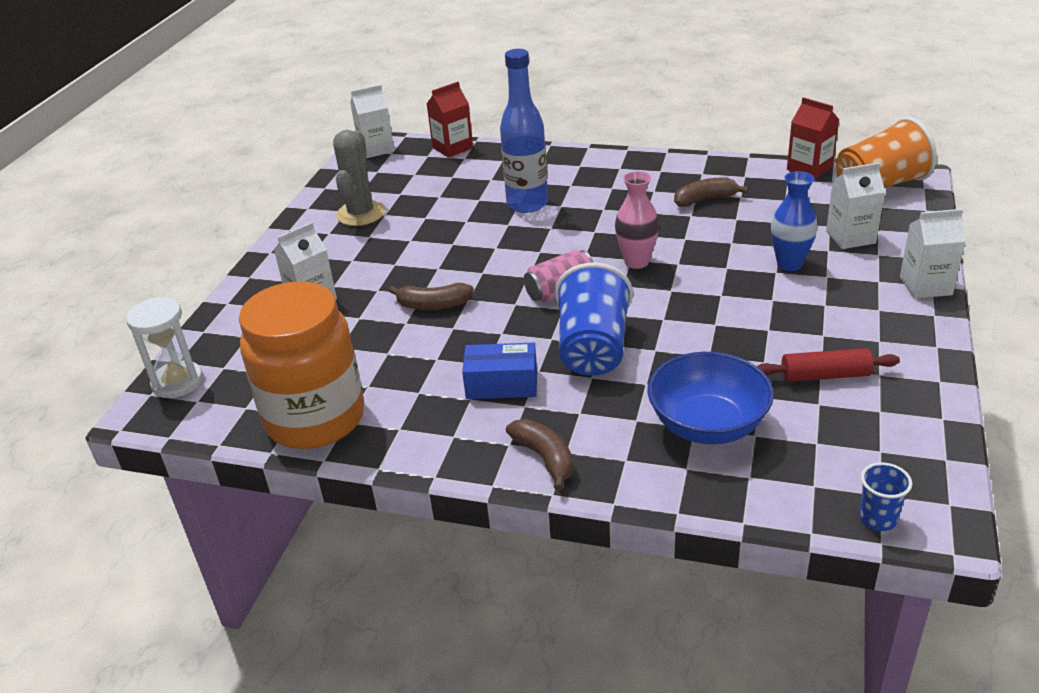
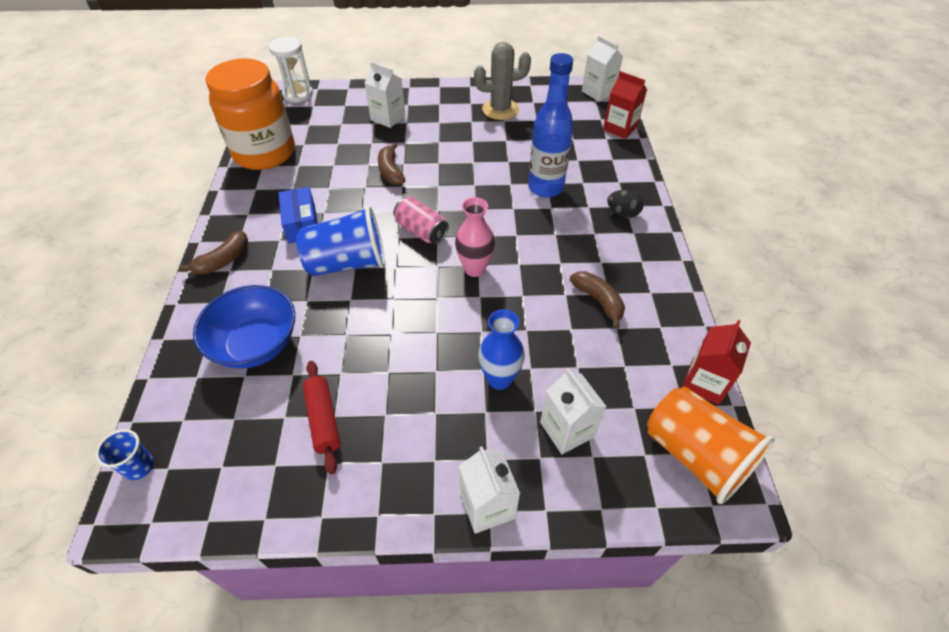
camera: 70 degrees right, 15 degrees up
none -> black egg [607,190,644,218]

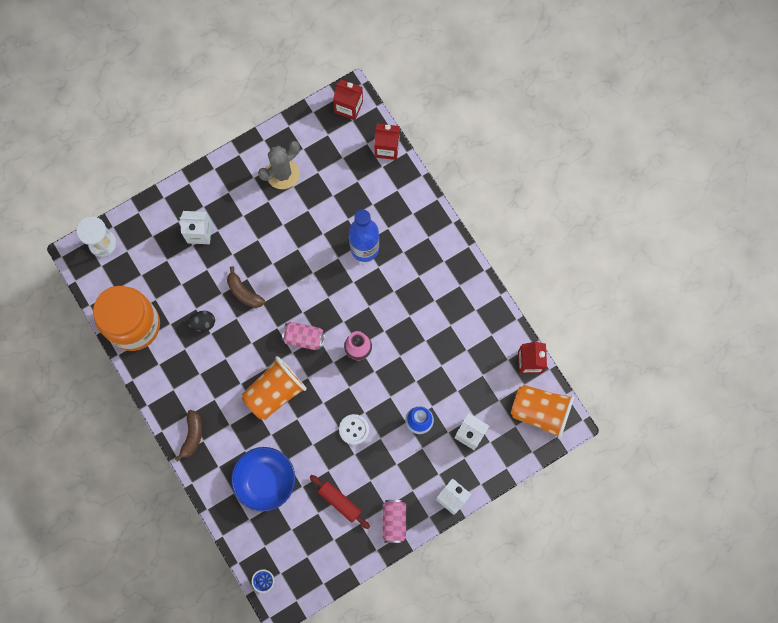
camera: 30 degrees left, 25 degrees up
blue box [278,187,318,244] -> none
blue cup [296,206,385,276] -> orange cup [242,356,307,420]
brown banana [570,271,625,329] -> none
white carton [582,36,623,101] -> red carton [333,80,363,120]
black egg [607,190,644,218] -> black egg moved to [187,311,215,332]
none -> white button [339,414,369,445]
none -> pink can [382,500,406,543]

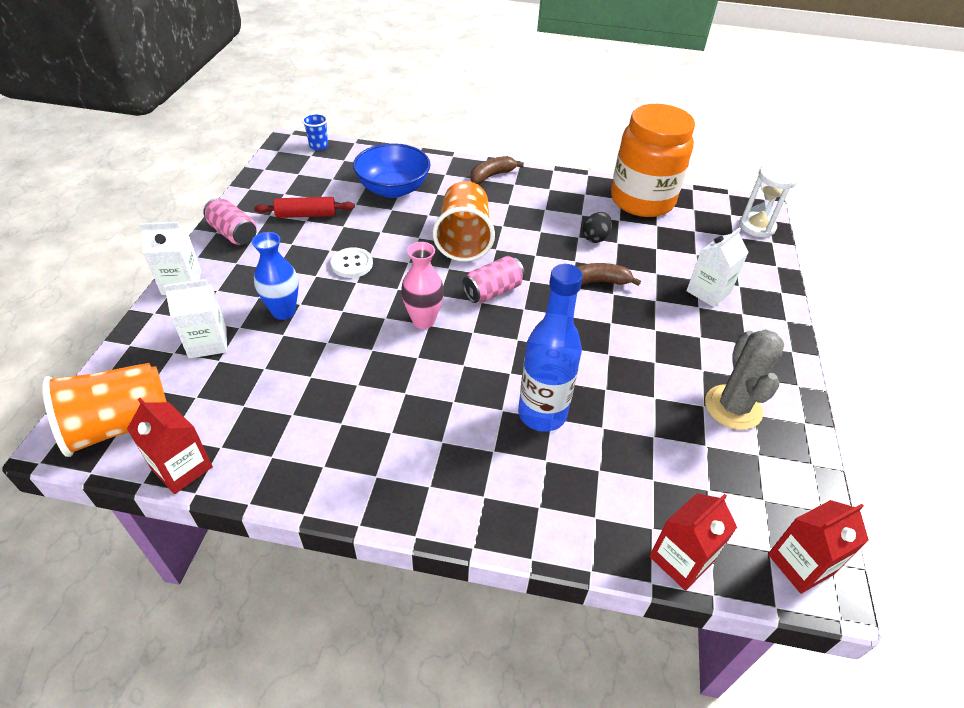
camera: 130 degrees right, 30 degrees down
brown banana [175,410,202,462] -> brown banana turned 90 degrees clockwise [470,156,524,184]

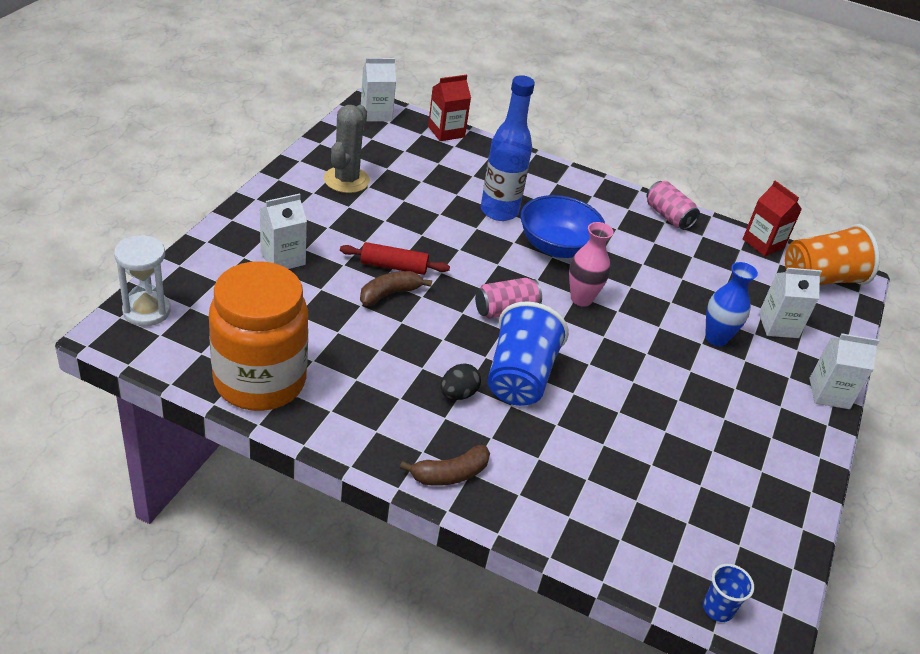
camera: 170 degrees left, 5 degrees down
pink can [203,198,256,245] -> pink can moved to [647,181,700,230]
red rolling pin [254,197,355,218] -> red rolling pin moved to [340,242,450,275]
white button [331,247,373,278] -> none
blue bowl [353,143,431,198] -> blue bowl moved to [520,195,605,258]
orange cup [433,181,495,262] -> blue cup [487,301,569,406]
brown banana [577,263,641,286] -> brown banana turned 135 degrees clockwise [360,271,432,306]
black egg [583,212,612,243] -> black egg moved to [441,363,481,400]
red carton [768,500,869,594] -> white carton [361,58,396,122]

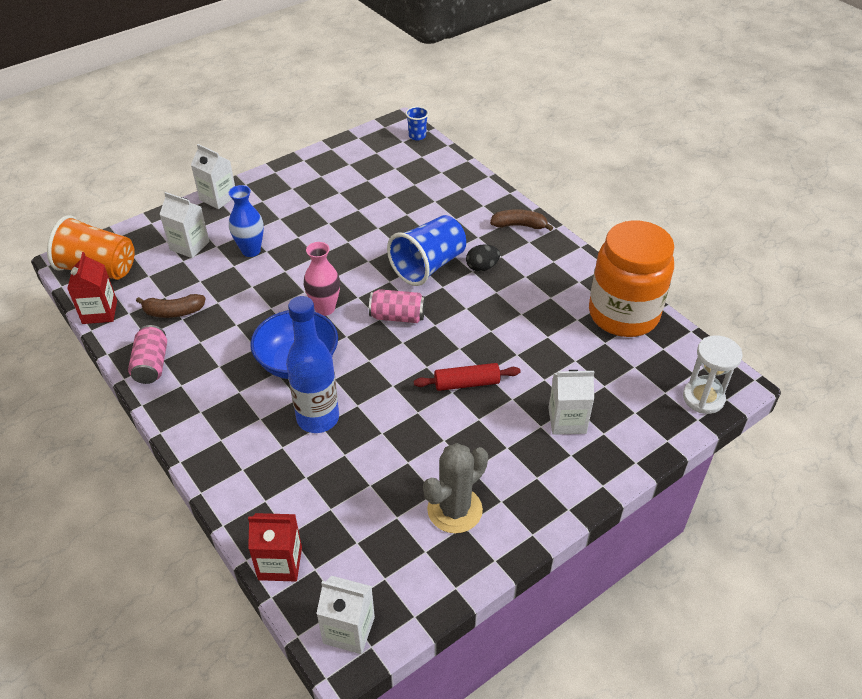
camera: 145 degrees left, 5 degrees up
red rolling pin [340,242,450,275] -> red rolling pin turned 45 degrees counterclockwise [414,363,521,391]
brown banana [360,271,432,306] -> brown banana moved to [136,294,206,318]

